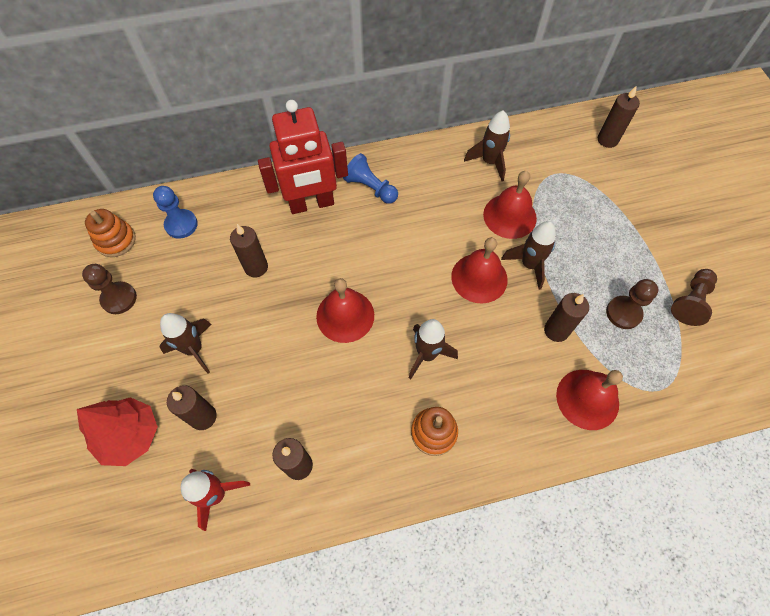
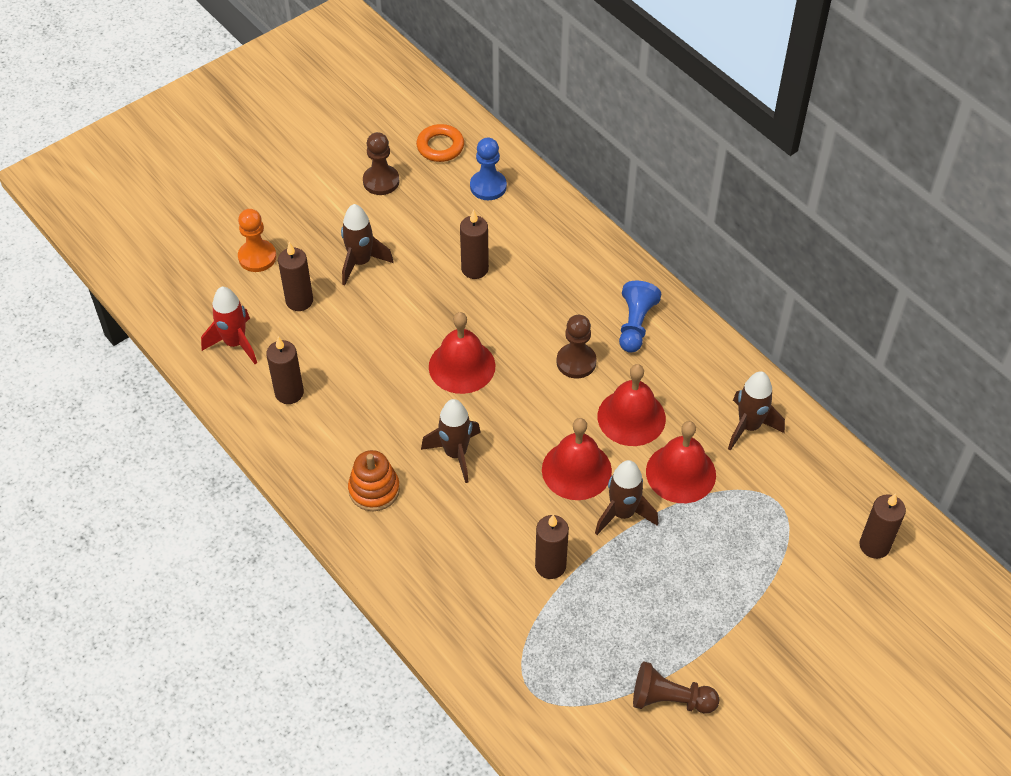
camera: 65 degrees right, 10 degrees down
red tree [77,397,158,466] -> orange pawn [238,209,276,272]
orange stacking toy [85,209,136,257] -> orange ring [416,124,464,162]
red robot [258,100,348,214] -> none
red bell [556,370,623,430] -> red bell moved to [598,364,666,446]
brown pawn [606,279,658,329] -> brown pawn moved to [556,315,597,379]

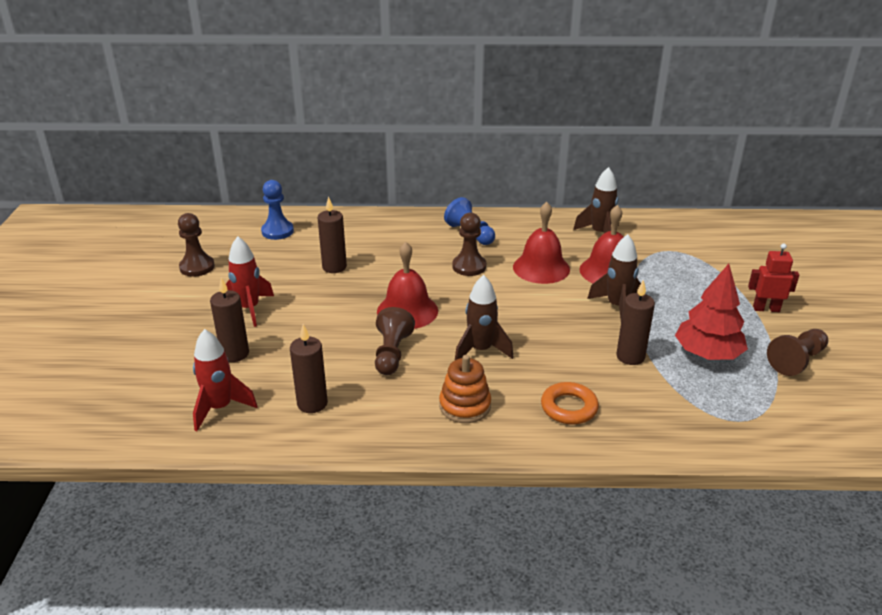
camera: 50 degrees left, 20 degrees down
orange pawn [238,209,276,272] -> none
brown rocket [341,204,394,285] -> red rocket [226,236,274,327]
orange ring [416,124,464,162] -> orange ring moved to [541,382,599,424]
red bell [542,418,612,500] -> none
brown candle [860,493,906,559] -> none
none -> brown pawn [375,307,415,375]
none -> red tree [675,264,748,360]
none -> red robot [748,244,799,312]

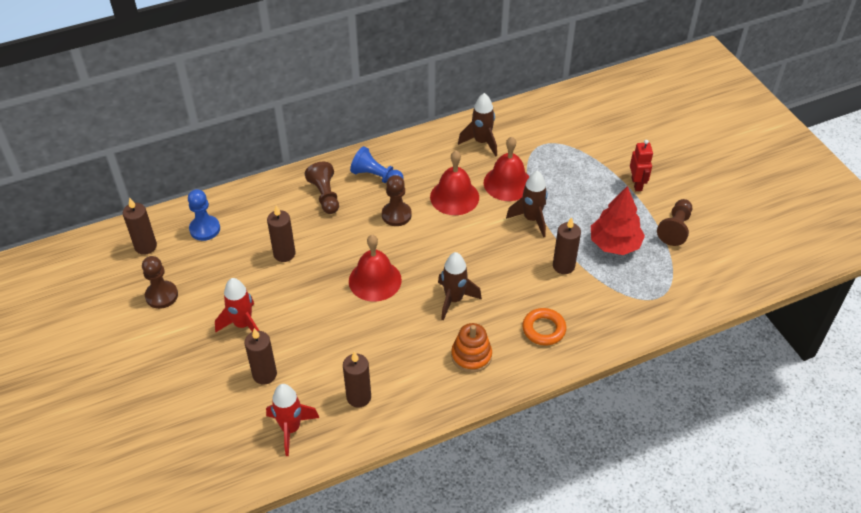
camera: 25 degrees left, 15 degrees up
brown pawn [375,307,415,375] -> brown pawn moved to [305,162,339,214]
red robot [748,244,799,312] -> red robot turned 105 degrees clockwise [630,140,653,191]
none -> brown candle [123,197,157,255]

